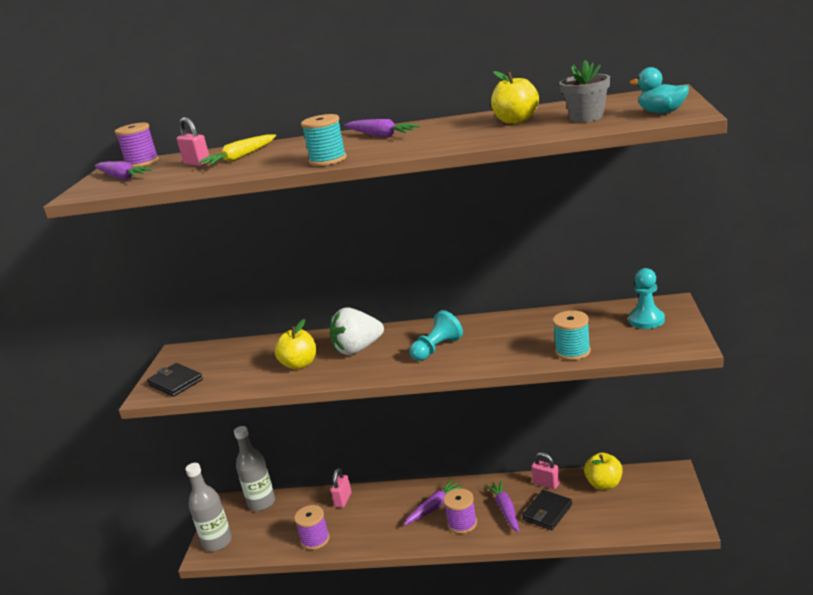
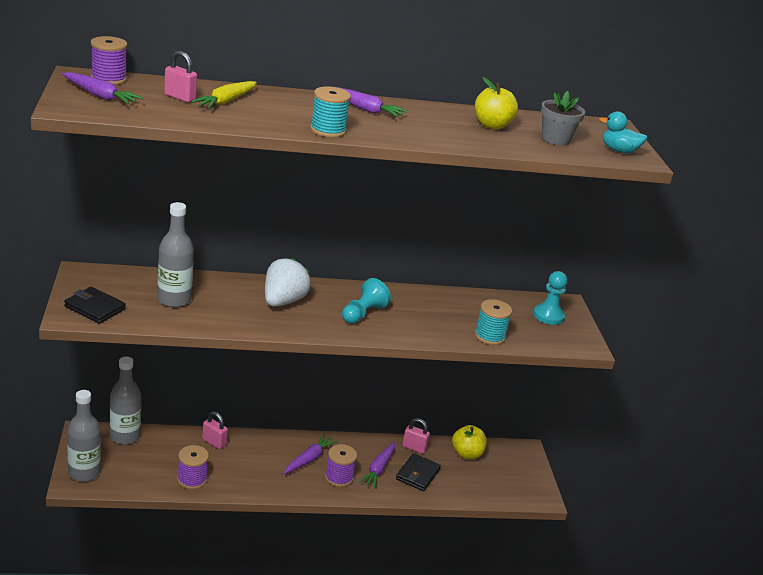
camera: 20 degrees left, 5 degrees up
yellow apple [275,319,316,370] -> none
white strawberry [330,307,384,355] -> white strawberry turned 150 degrees clockwise [265,257,311,307]
pink padlock [331,468,352,508] -> pink padlock turned 60 degrees counterclockwise [202,411,228,449]
purple carrot [485,480,519,533] -> purple carrot turned 135 degrees counterclockwise [359,442,395,488]
none -> grey bottle [157,202,194,308]

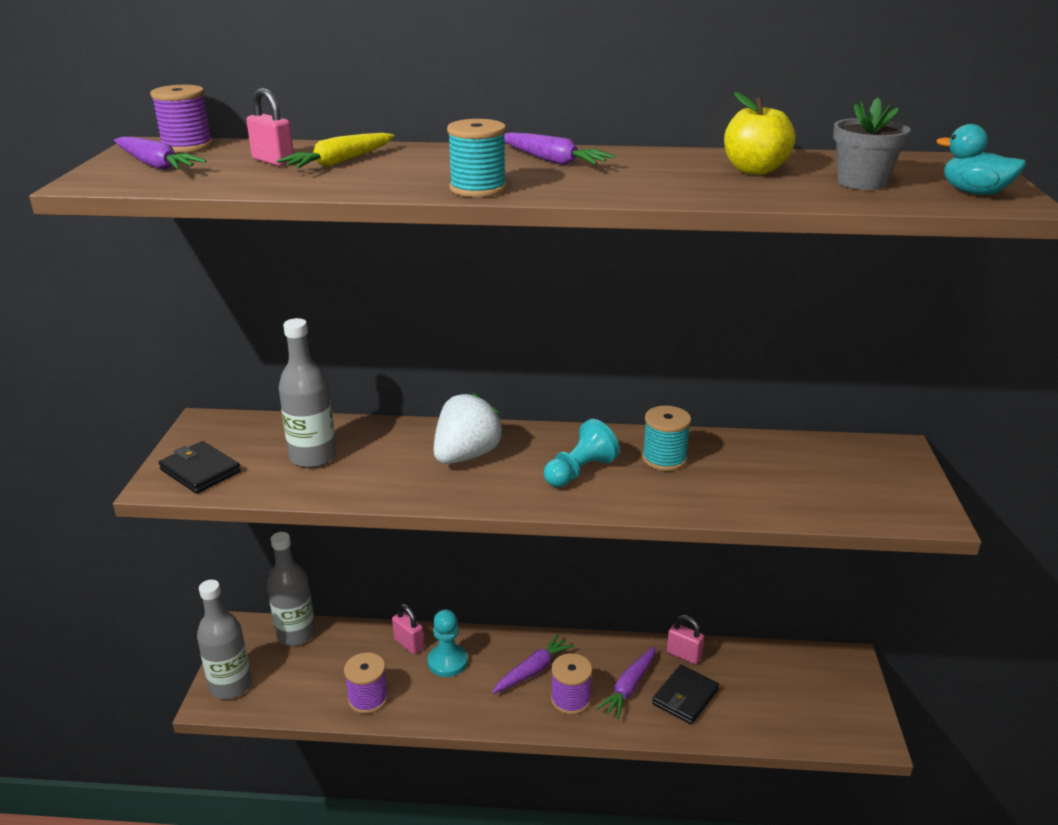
camera: 15 degrees right, 0 degrees up
yellow apple [452,425,487,459] -> none
turquoise spool [475,299,512,345] -> turquoise spool moved to [642,406,691,471]
turquoise pawn [533,271,567,325] -> turquoise pawn moved to [427,609,468,677]

